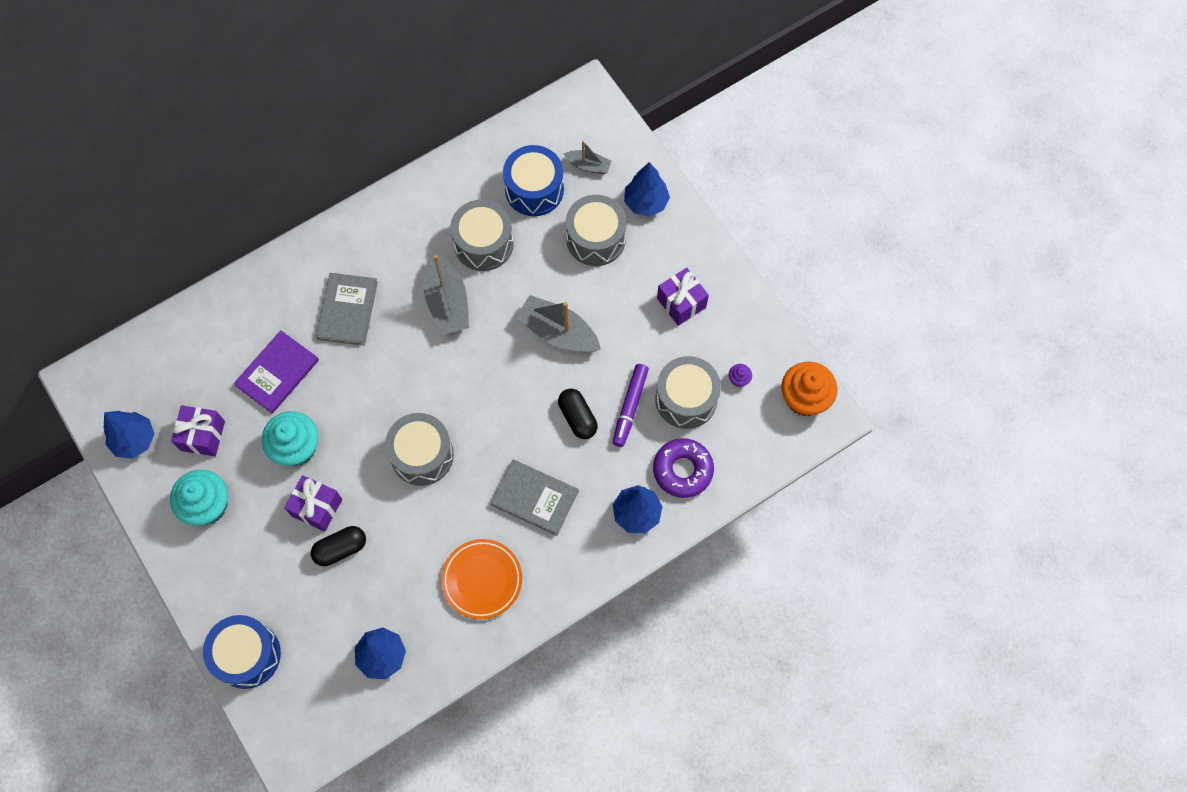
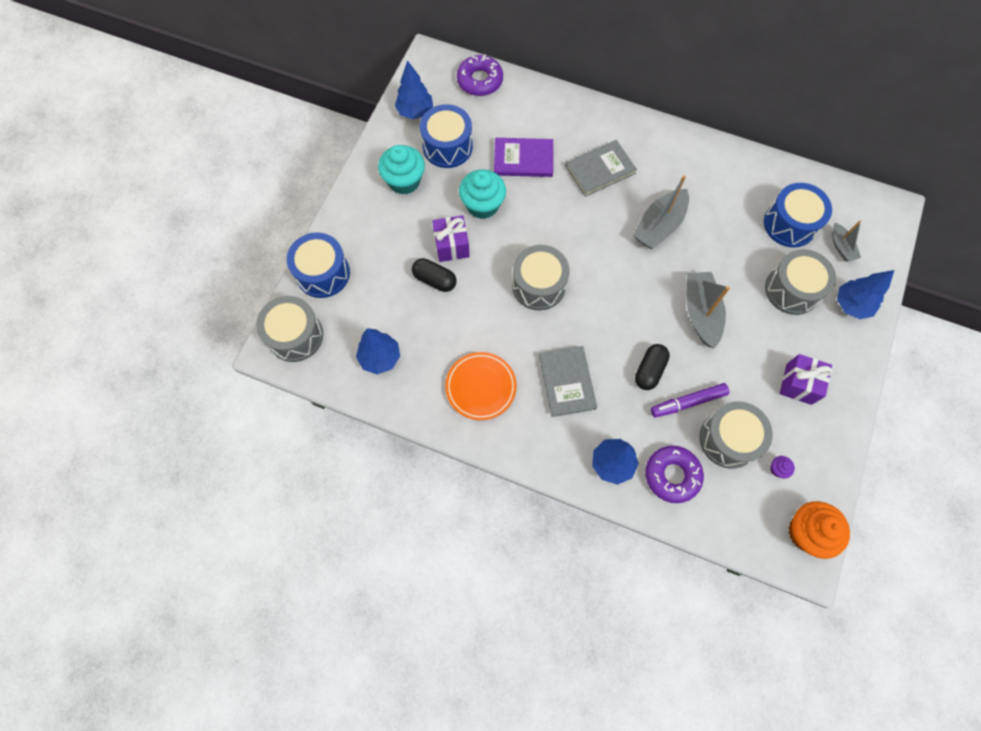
camera: 55 degrees right, 0 degrees up
purple gift [171,405,225,456] -> blue drum [420,104,473,168]
grey drum [450,199,514,271] -> grey drum moved to [256,296,323,362]
none -> purple donut [457,55,503,96]

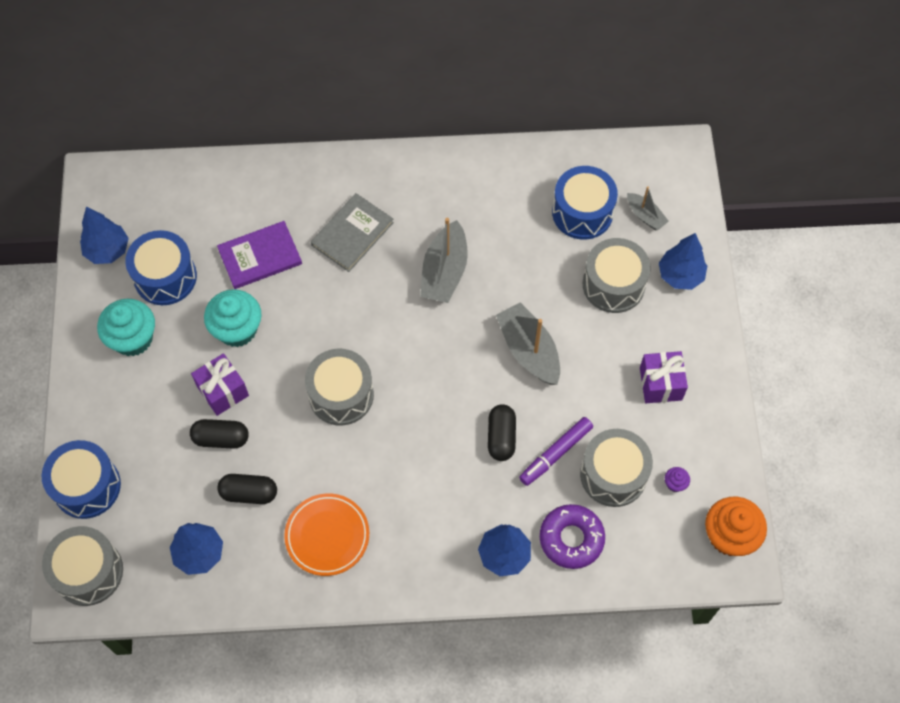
camera: 25 degrees left, 5 degrees down
purple donut [457,55,503,96] -> none
grey book [539,346,597,417] -> none
none -> black capsule [217,474,277,504]

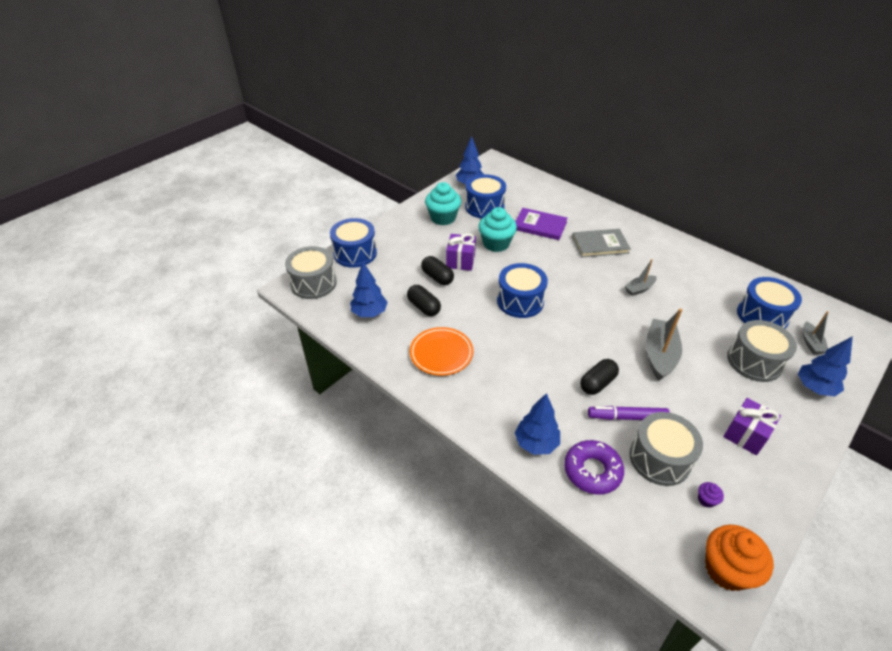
camera: 45 degrees right, 20 degrees down
grey drum [305,349,374,425] -> blue drum [497,263,548,318]
grey boat [420,217,468,303] -> grey boat [625,259,657,296], size x0.56

